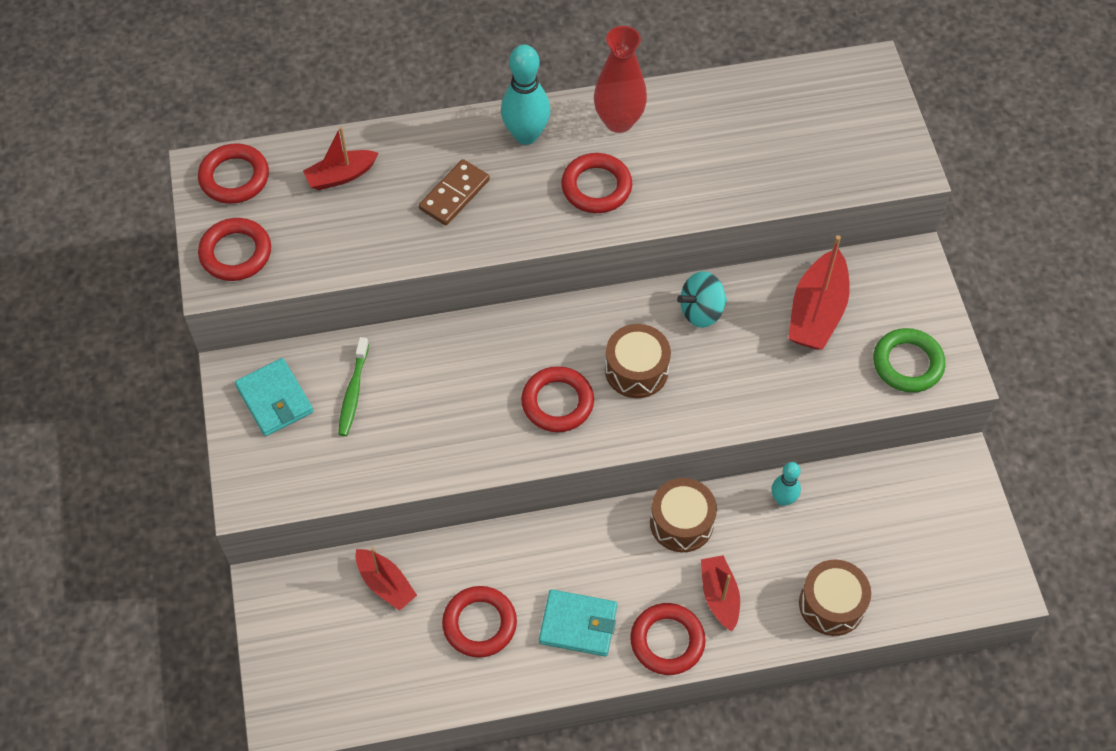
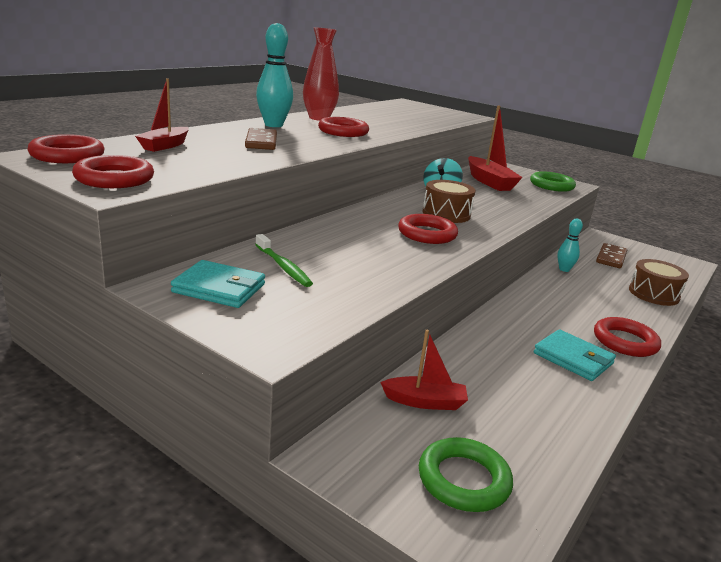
camera: 45 degrees left, 35 degrees down
red ring [442,586,517,658] -> none
turquoise wallet [539,589,617,657] -> turquoise wallet turned 75 degrees clockwise [534,329,616,381]
brown drum [650,478,717,552] -> none
red boat [701,555,740,631] -> none
none -> green ring [419,437,513,512]
none -> brown domino [596,243,627,268]

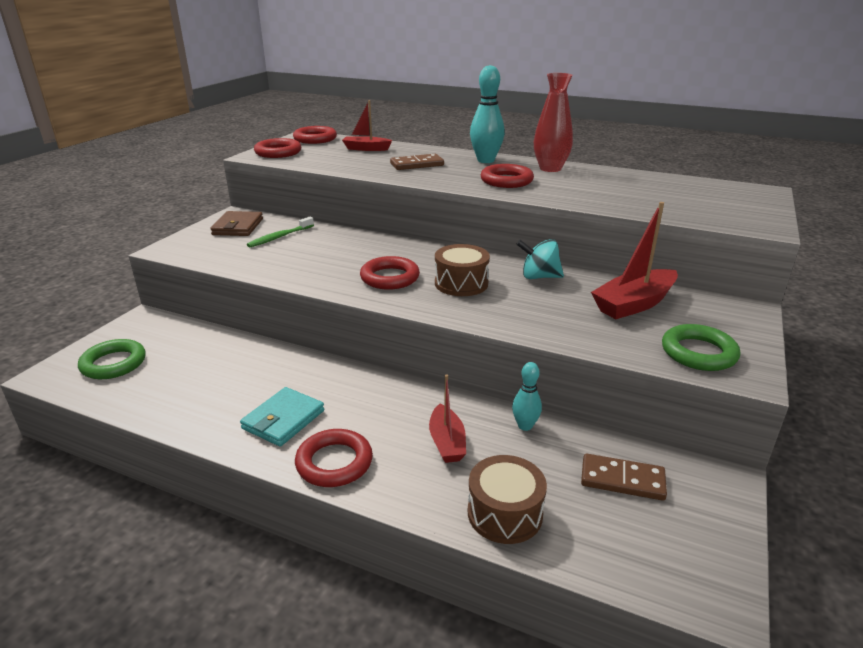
camera: 80 degrees right, 5 degrees up
turquoise wallet [171,260,265,308] -> brown wallet [210,211,263,236]
red boat [380,330,468,410] -> red boat moved to [429,375,466,463]

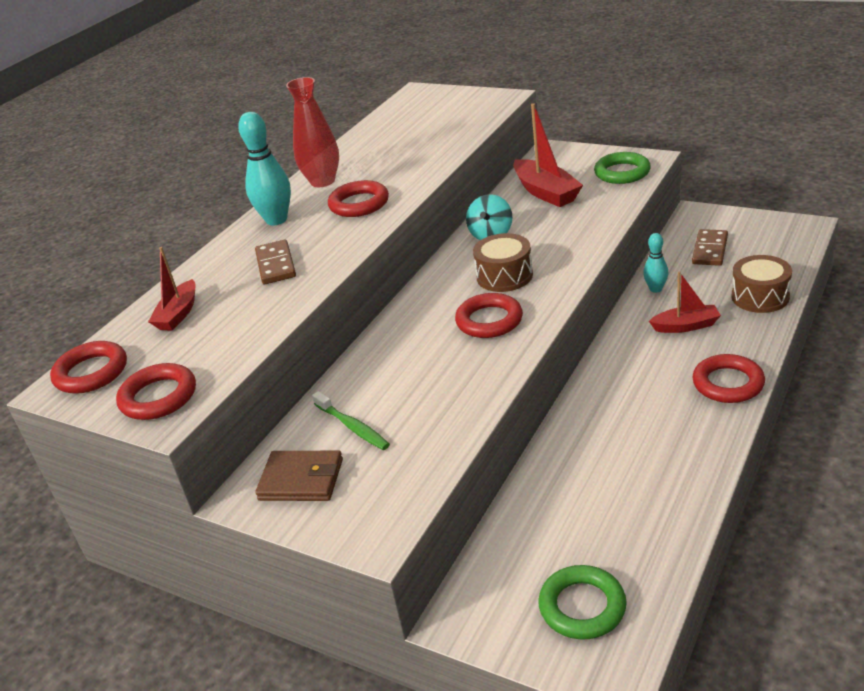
camera: 80 degrees left, 5 degrees up
turquoise wallet [240,387,324,447] -> none

